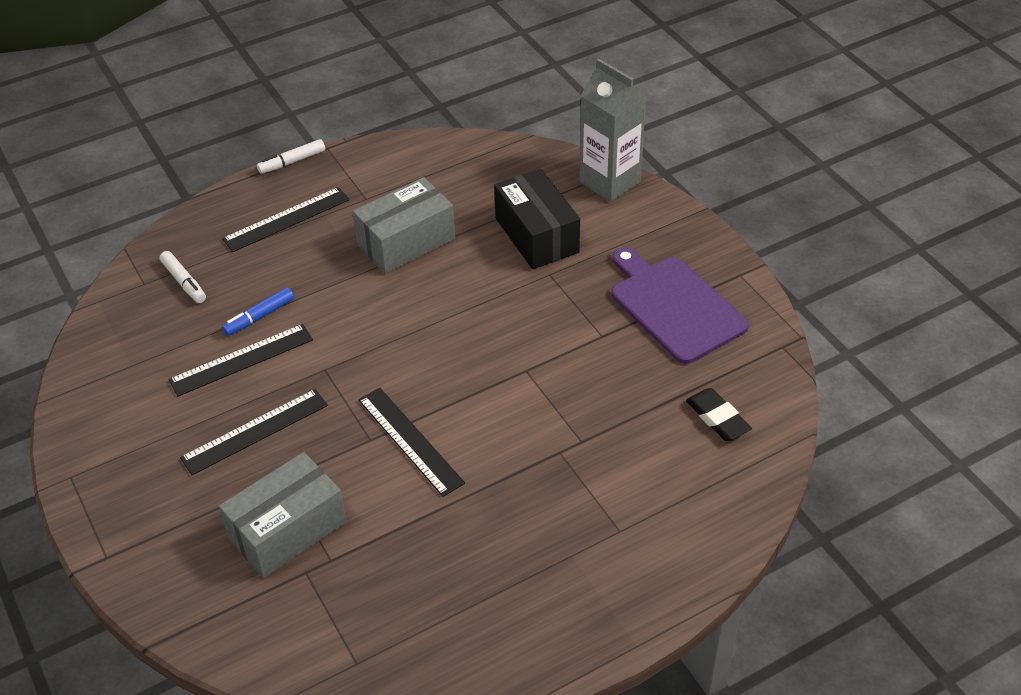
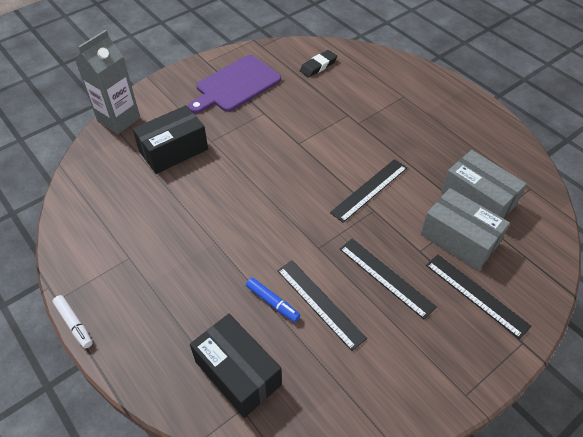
camera: 100 degrees left, 5 degrees up
white marker [159,251,206,303] -> black box [190,314,282,418]
black ruler [222,187,350,252] -> black ruler moved to [426,254,532,339]
grey box [353,177,455,274] -> grey box moved to [441,150,527,219]

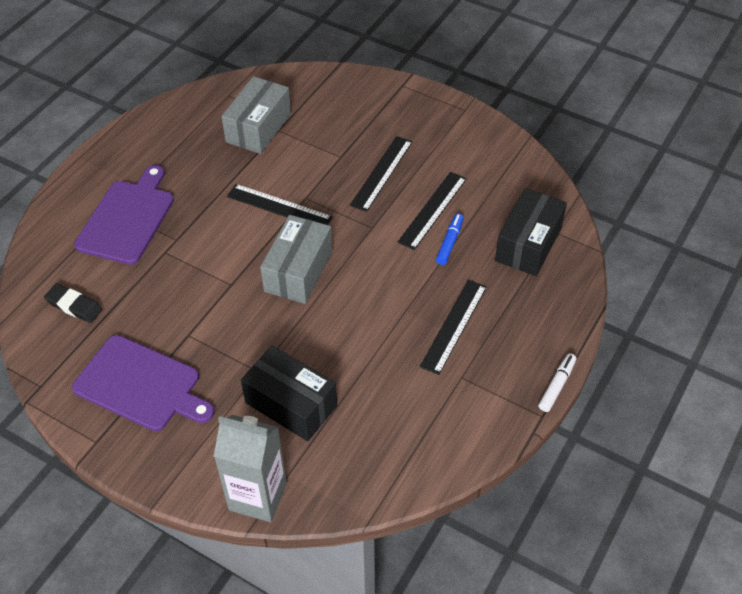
camera: 110 degrees left, 0 degrees up
grey box [421,188,510,271] -> grey box moved to [260,215,332,304]
black ruler [426,254,532,339] -> black ruler moved to [420,280,487,375]
none -> purple cutting board [74,165,174,265]

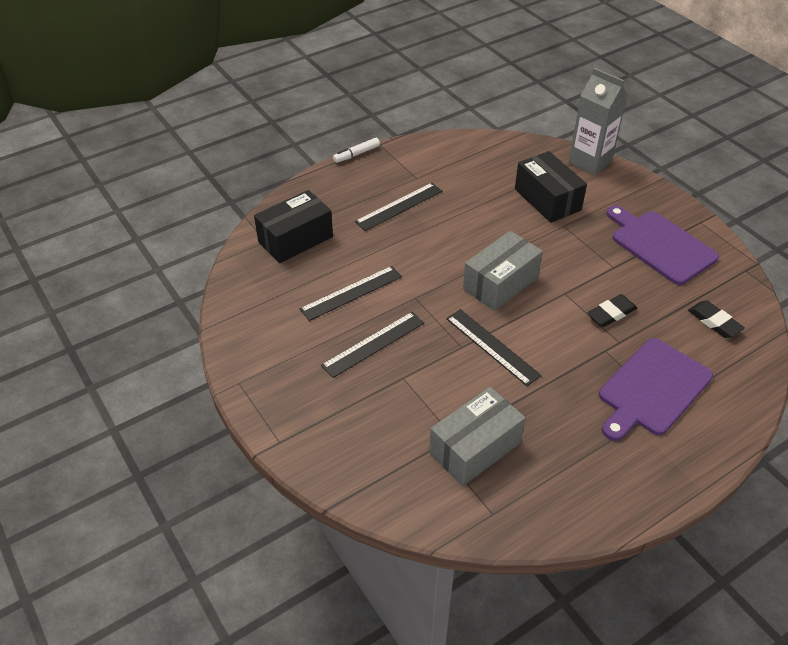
camera: 155 degrees left, 5 degrees down
blue marker [436,213,464,265] -> none
none -> black eraser [587,294,637,327]

